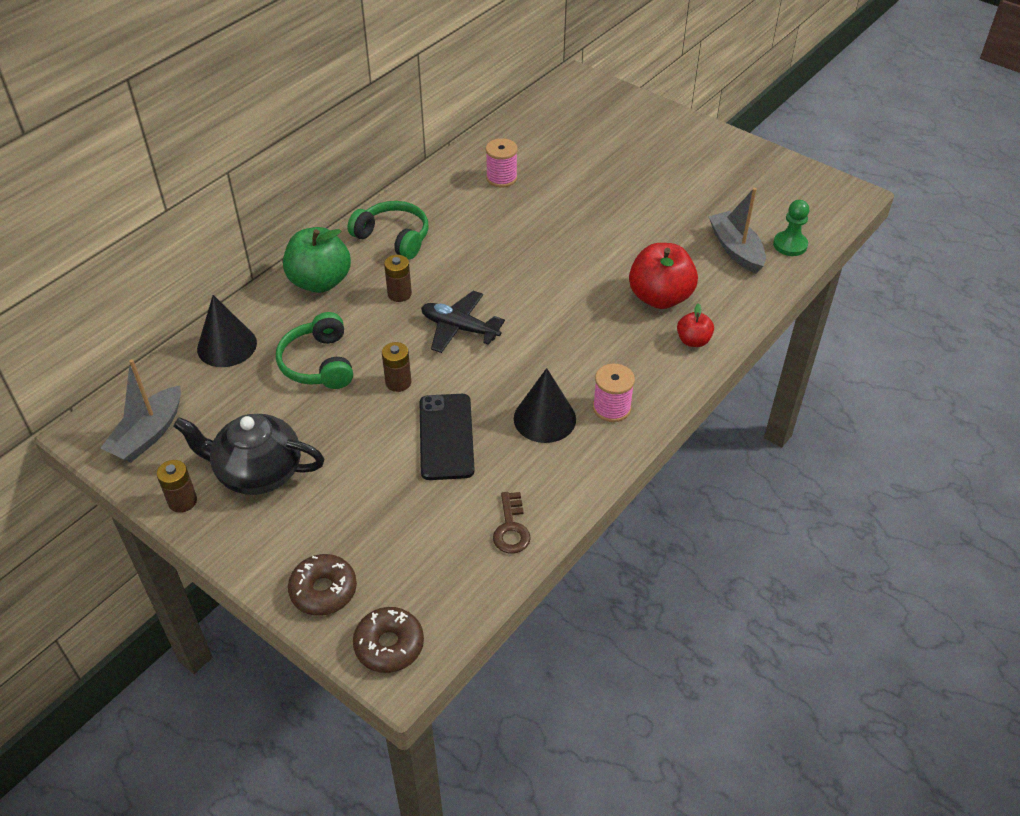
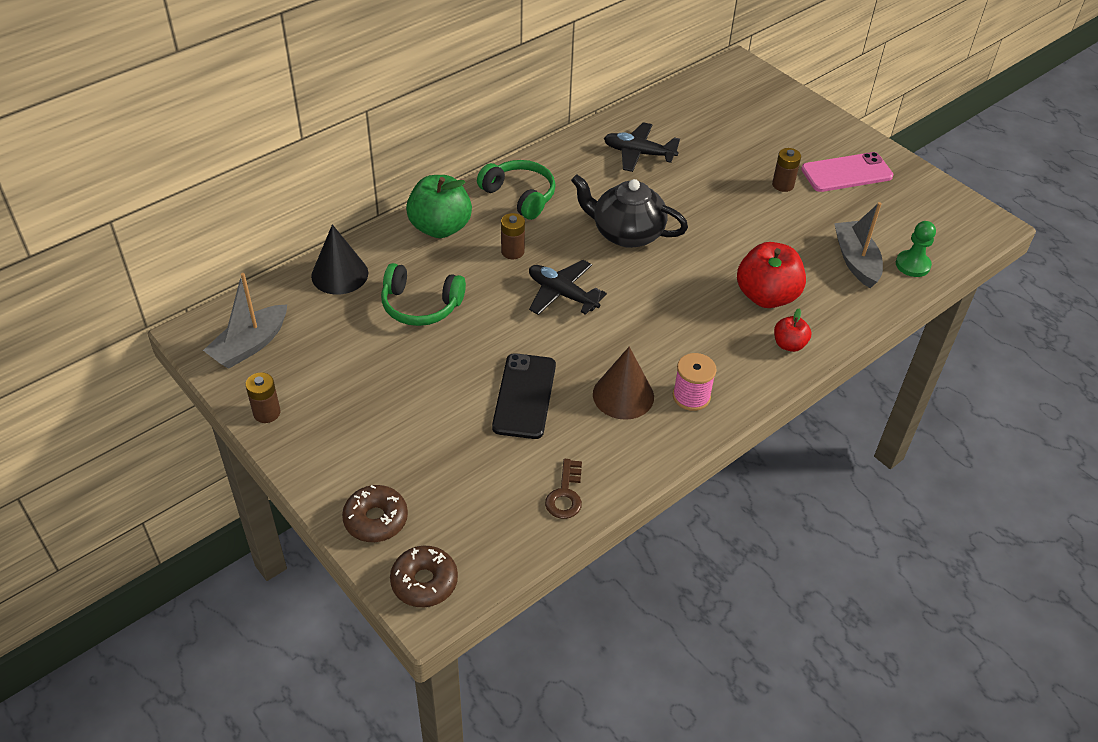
camera: 10 degrees right, 0 degrees up
black teapot [173,414,324,495] -> black teapot moved to [571,174,688,248]
green headphones [276,312,353,389] -> green headphones turned 75 degrees counterclockwise [381,263,466,326]
brown battery [382,342,411,392] -> brown battery moved to [772,148,801,192]
pink spool [486,138,518,187] -> black plane [604,122,680,172]
black cone [514,368,576,443] -> brown cone [593,347,654,420]
none -> pink phone [801,152,893,192]

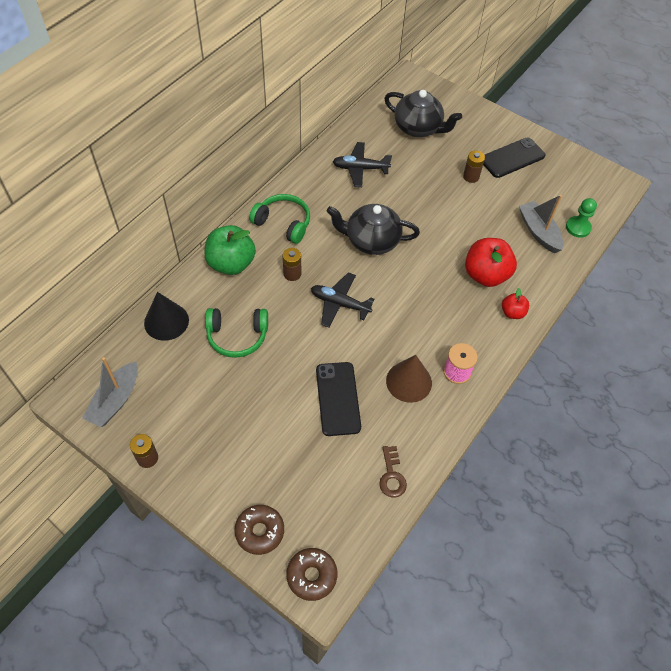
camera: 15 degrees left, 10 degrees up
pink phone [801,152,893,192] -> black phone [483,137,546,178]
none -> black teapot [384,90,462,137]

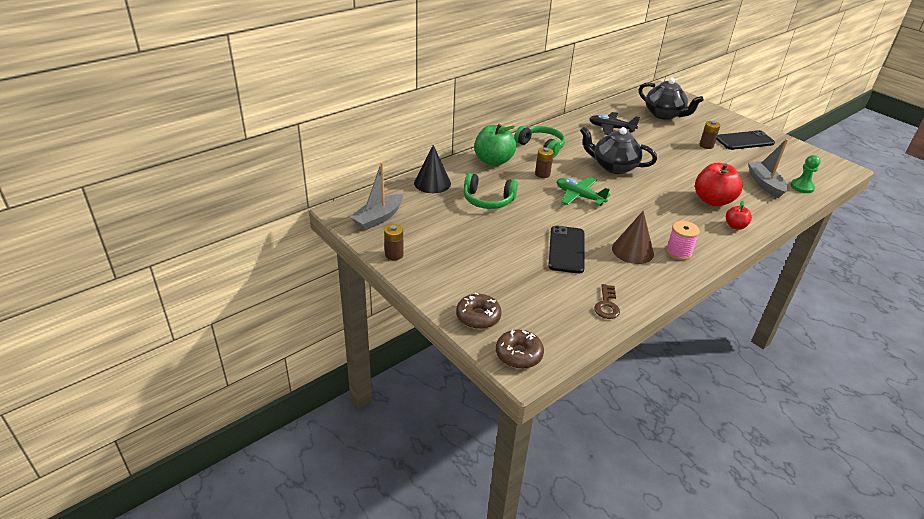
camera: 15 degrees right, 20 degrees down
black plane [311,272,374,328] -> green plane [557,178,611,206]

